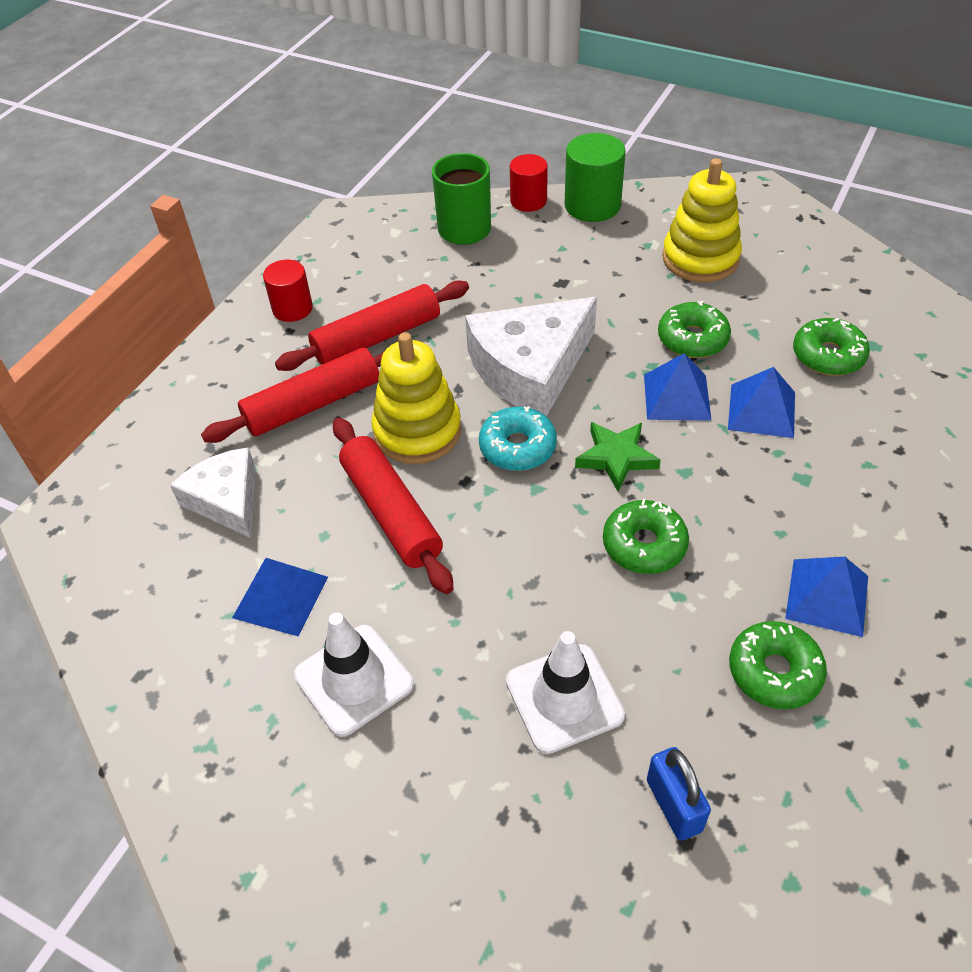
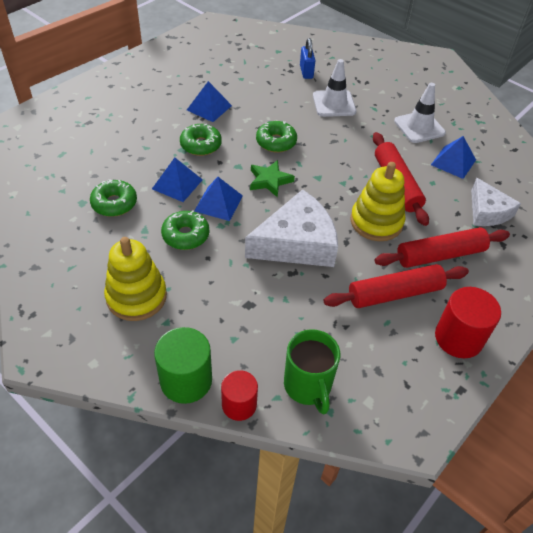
camera: 170 degrees left, 0 degrees up
red cylinder [263,260,313,322] -> red cylinder [435,287,501,358], size x1.52
turquoise donut [479,406,557,471] -> none
green donut [729,621,827,709] -> green donut moved to [180,124,222,156]

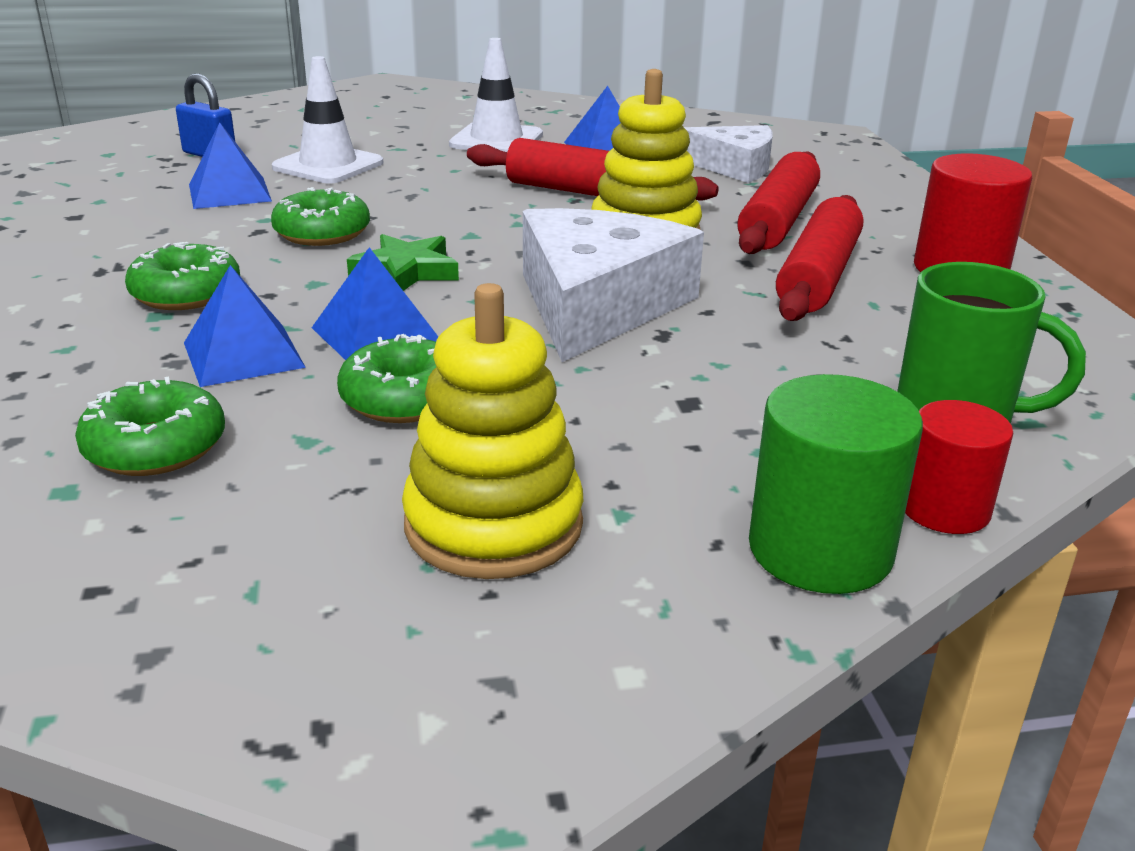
camera: 50 degrees left, 20 degrees down
blue pyramid [187,81,232,122] -> blue pyramid moved to [189,122,272,209]

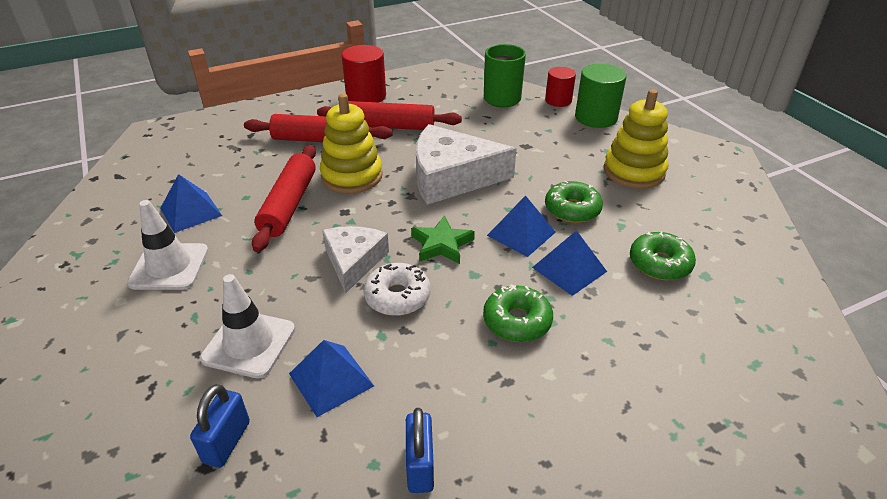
camera: 105 degrees left, 10 degrees up
green donut [271,187,370,246] -> white donut [364,263,430,316]
white cheese [684,125,773,183] -> white cheese moved to [322,226,389,293]
none -> blue padlock [406,408,434,493]

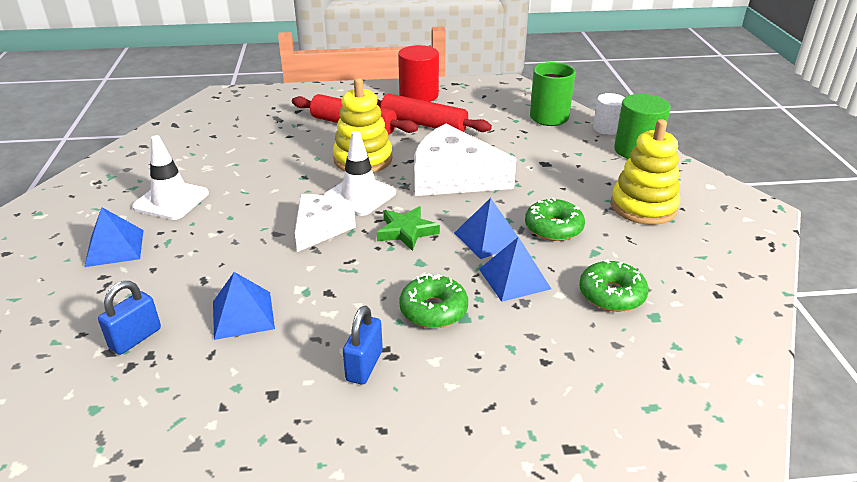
camera: 20 degrees right, 5 degrees down
blue pyramid [160,174,222,233] -> blue pyramid moved to [84,207,144,267]
white traffic cone [200,274,295,378] -> white traffic cone moved to [324,131,396,216]
red rolling pin [252,145,316,252] -> none
white donut [364,263,430,316] -> none
blue padlock [406,408,434,493] -> blue padlock moved to [343,306,383,385]
red cylinder [545,67,576,107] -> white cylinder [593,93,625,135]

